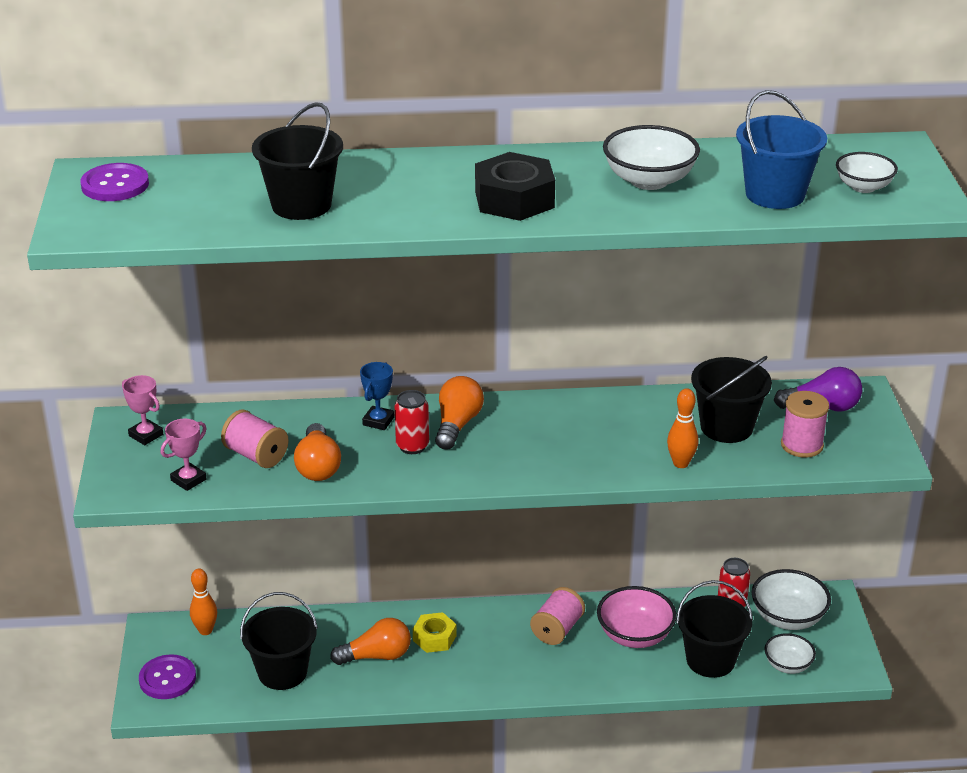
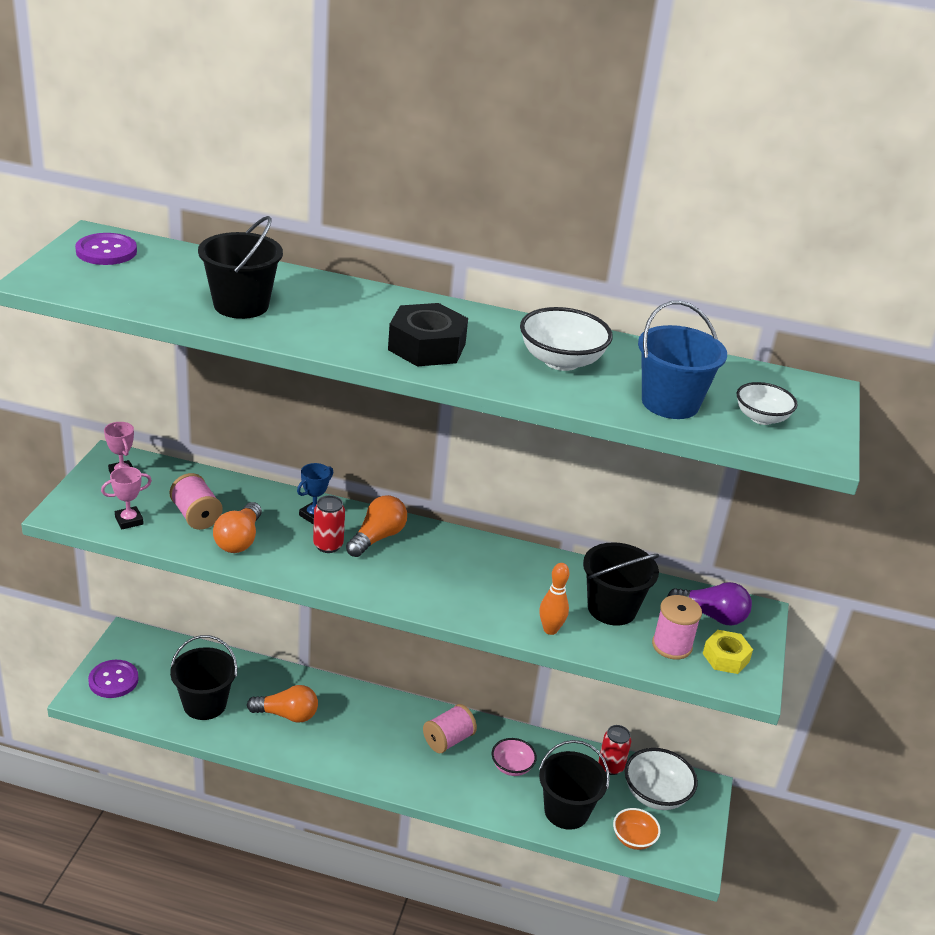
camera: 15 degrees right, 0 degrees up
orange bowling pin [190,568,217,635] -> none
yellow nut [413,612,457,653] -> yellow nut moved to [702,630,753,674]
pink bowl [597,586,677,648] -> pink bowl [492,738,537,776], size x0.63
white bowl [764,633,816,674] -> orange bowl [613,808,661,850]

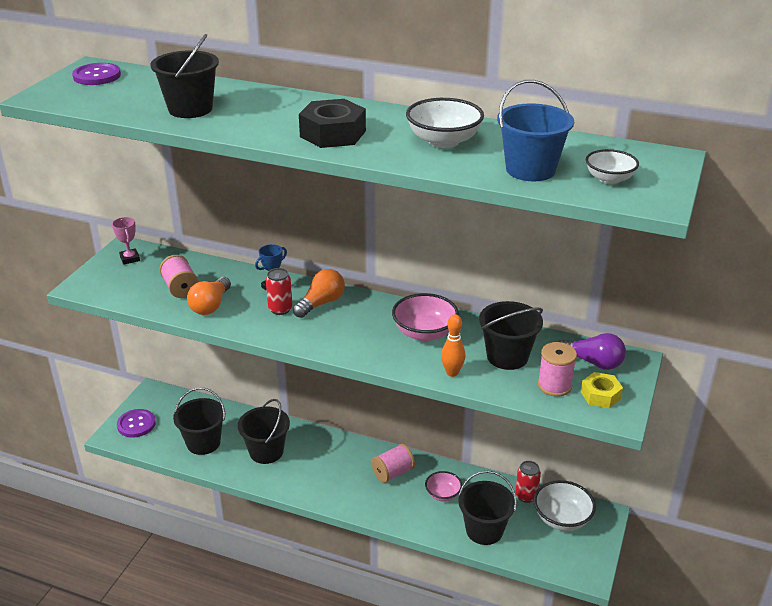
camera: 10 degrees right, 0 degrees up
pink trophy [101,467,152,529] -> none
orange light bulb [247,685,318,723] -> black bucket [238,399,290,464]
orange bowl [613,808,661,850] -> none
none -> pink bowl [392,293,459,341]

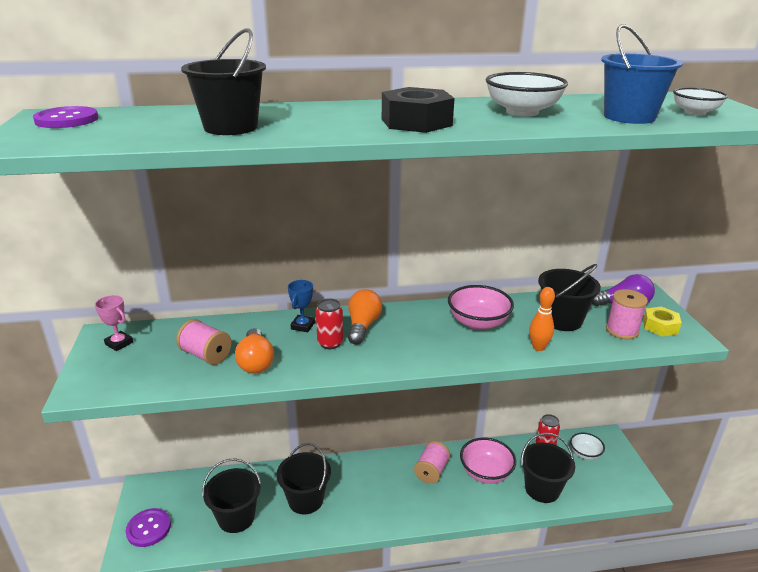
camera: 30 degrees left, 5 degrees down
pink bowl [425,471,462,502] -> pink bowl [460,437,516,484], size x1.59
white bowl [534,480,596,531] -> white bowl [570,433,605,460], size x0.63

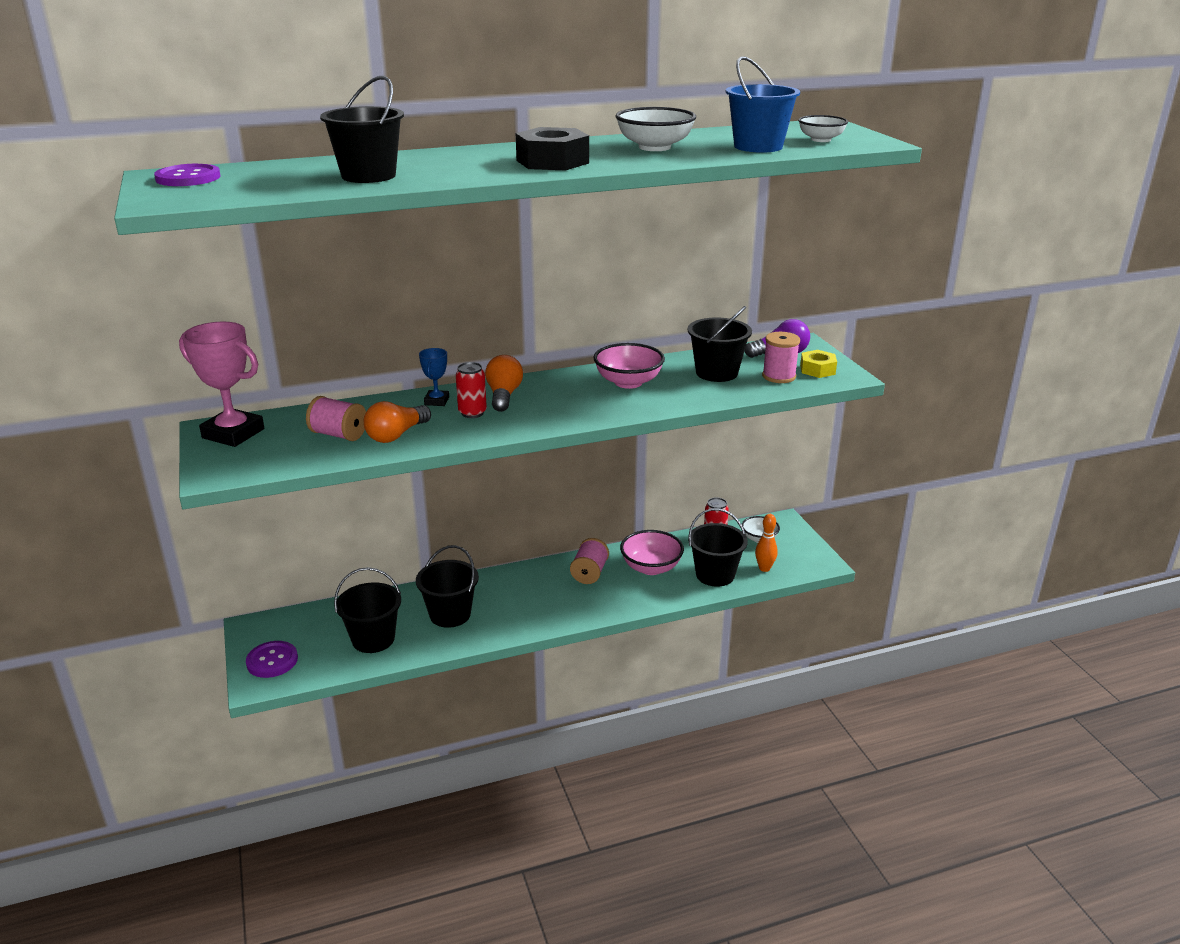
camera: 10 degrees left, 0 degrees up
pink trophy [95,295,133,351] -> pink trophy [179,322,264,447], size x1.96
orange light bulb [235,328,274,374] -> orange light bulb turned 60 degrees clockwise [364,401,431,443]
orange bowling pin [529,287,555,351] -> orange bowling pin moved to [755,514,778,572]

